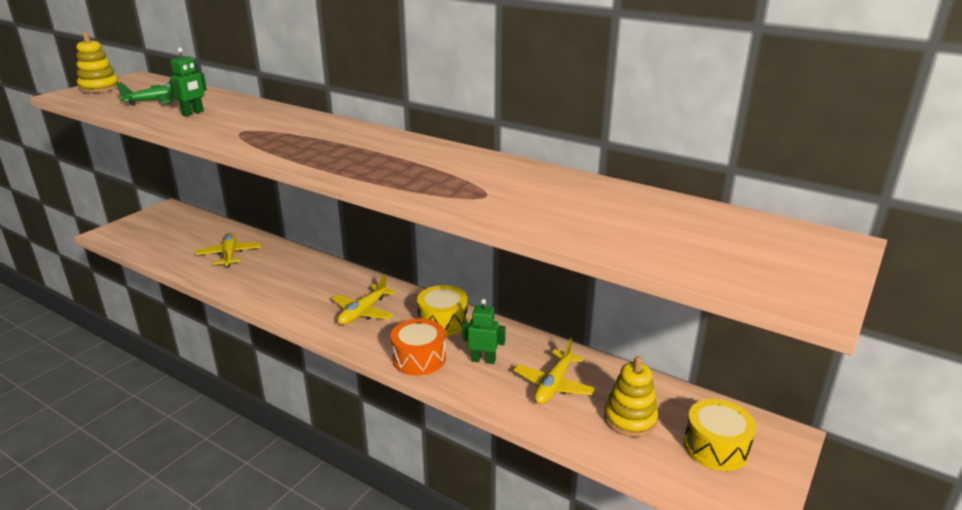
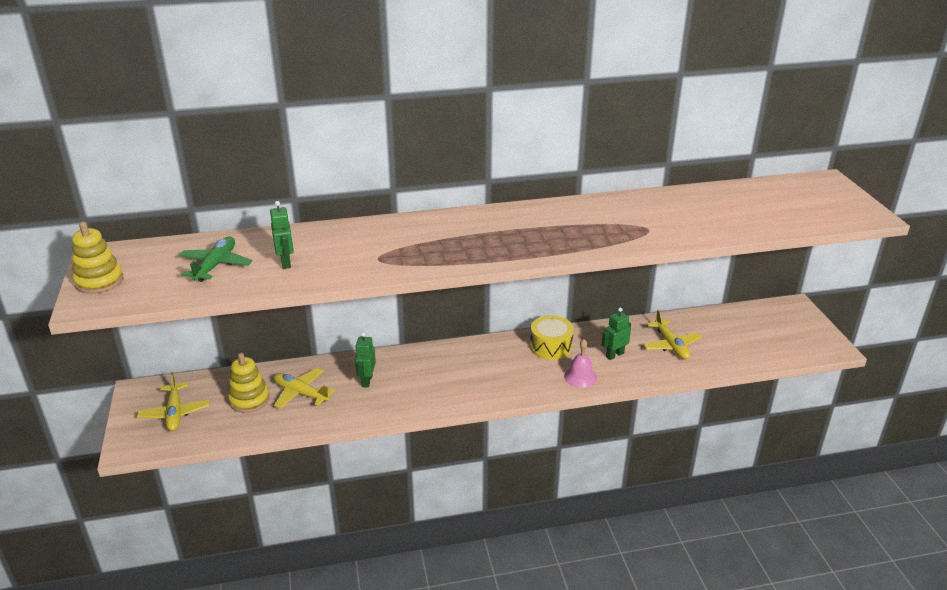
camera: 45 degrees left, 5 degrees up
yellow plane [332,274,396,325] -> yellow plane moved to [137,372,209,431]
orange drum [390,319,446,376] -> pink bell [564,339,597,388]
yellow stacking toy [604,356,658,437] -> yellow stacking toy moved to [228,353,270,413]
yellow drum [684,399,756,471] -> none
none -> green robot [355,332,376,388]

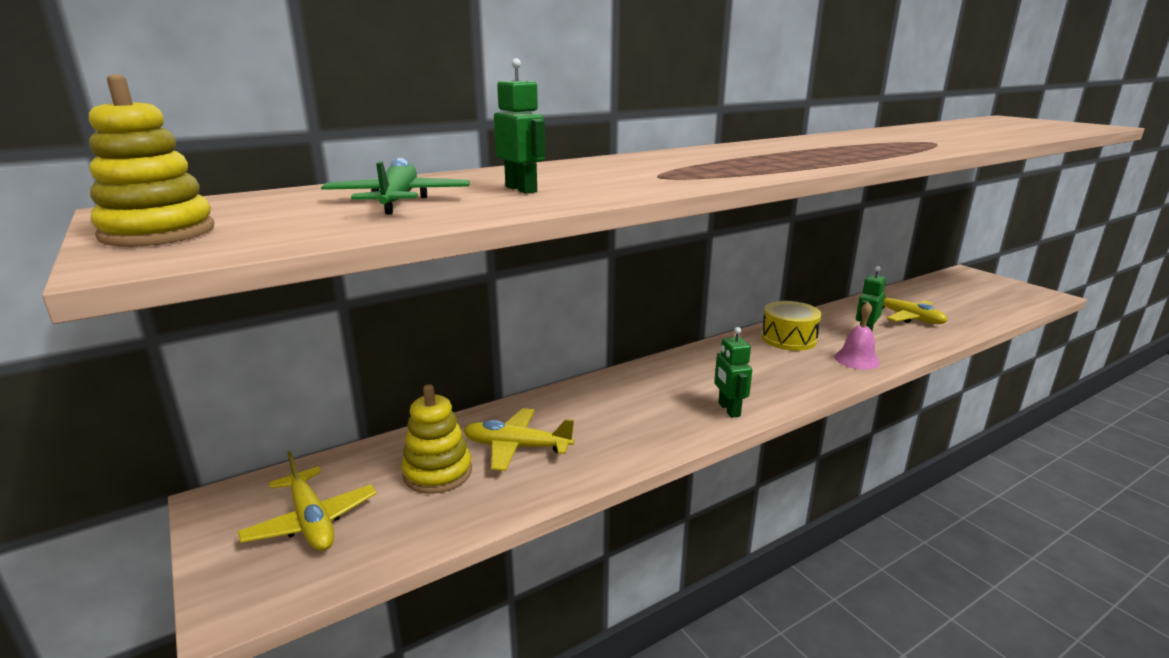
camera: 20 degrees left, 10 degrees down
green robot [355,332,376,388] -> green robot moved to [714,327,752,418]

